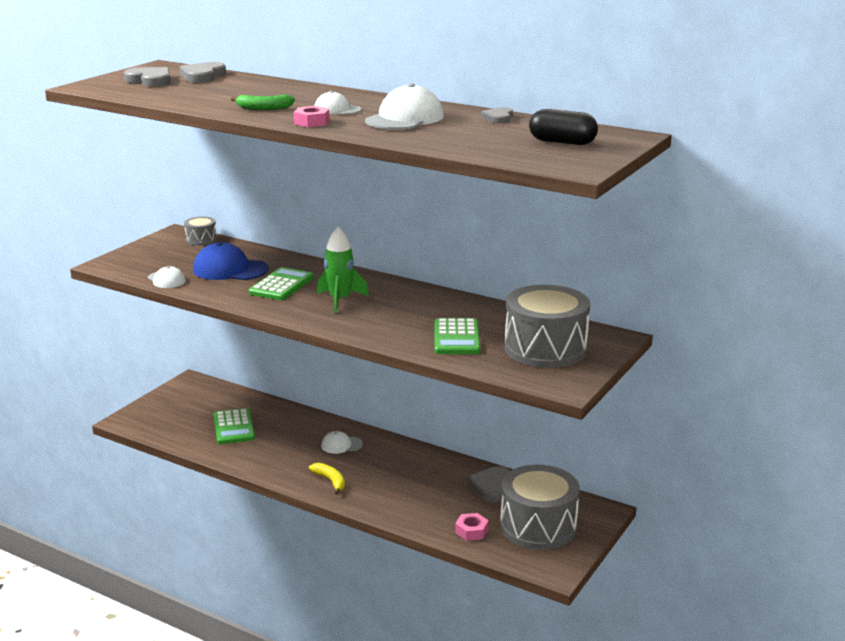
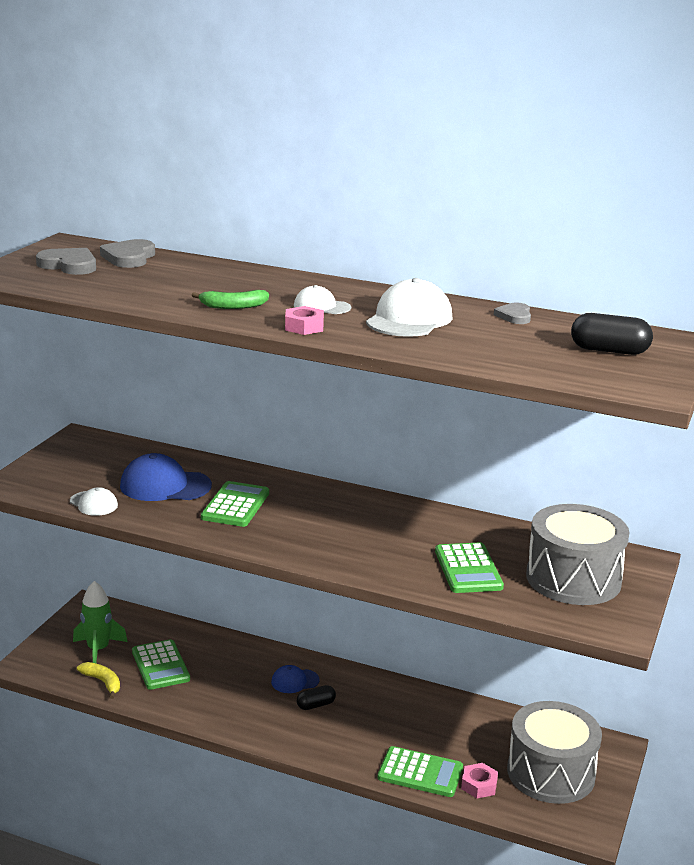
camera: 10 degrees left, 0 degrees up
grey drum [184,216,217,246] -> none
yellow banana [309,463,345,495] -> yellow banana moved to [77,662,120,699]
green rocket [317,227,369,313] -> green rocket moved to [73,581,128,663]
white cap [321,431,363,454] -> blue cap [271,665,320,693]
grey heart [467,466,510,502] -> none
none -> black capsule [297,685,336,710]
none -> green calculator [378,746,463,797]

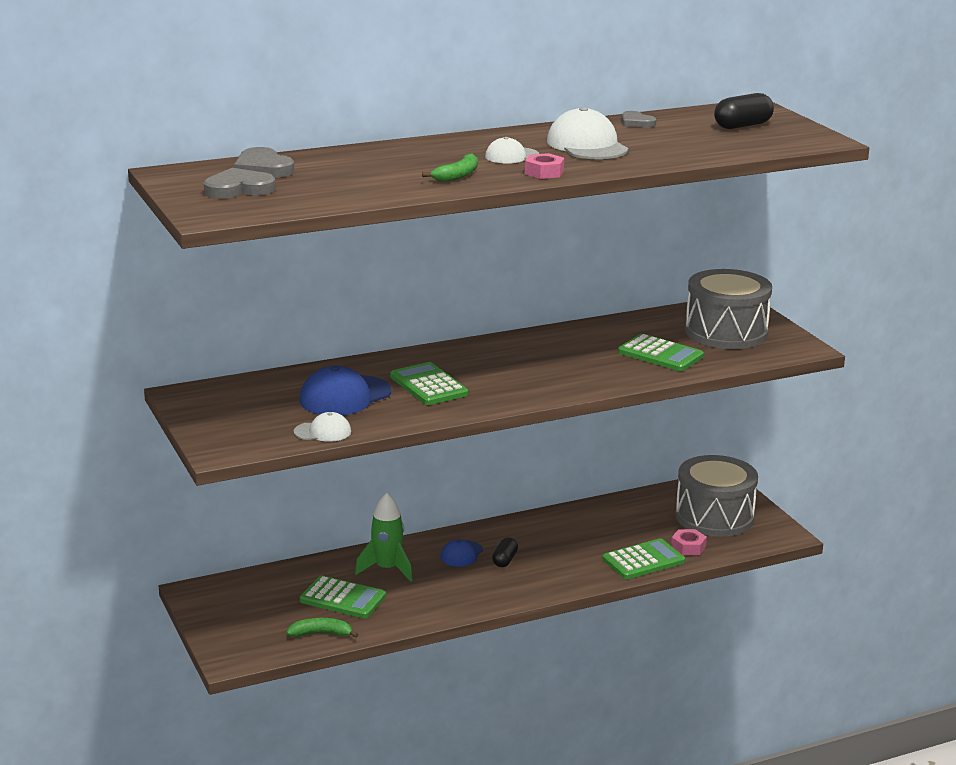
camera: 45 degrees left, 0 degrees up
green rocket [73,581,128,663] -> green rocket moved to [355,493,413,582]
yellow banana [77,662,120,699] -> green banana [286,618,359,638]

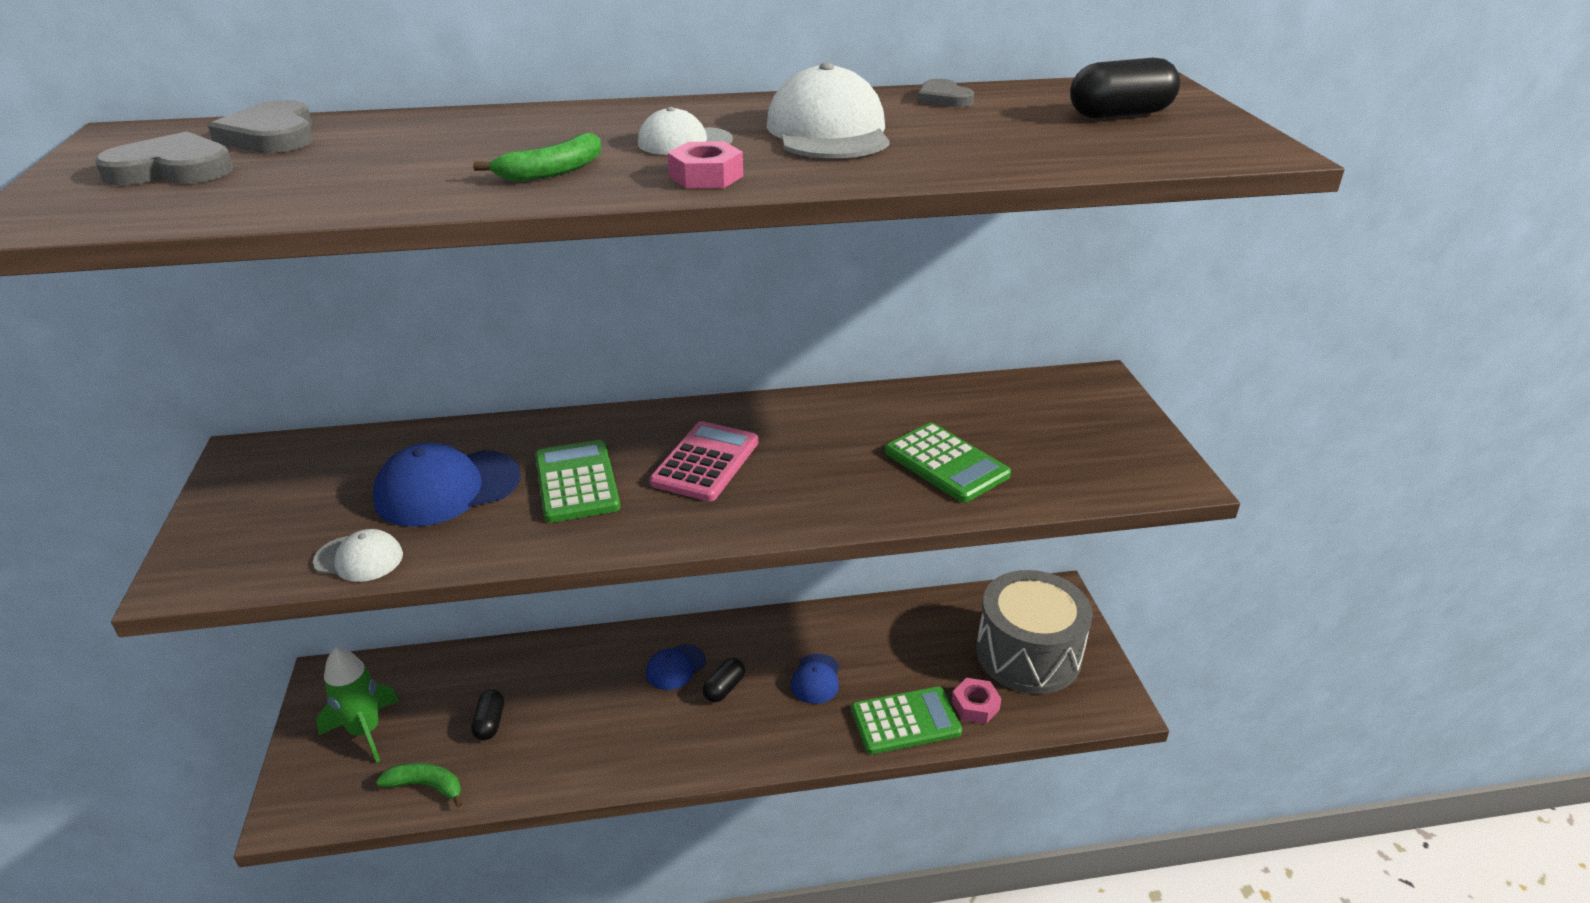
camera: 15 degrees right, 10 degrees up
green calculator [300,576,386,618] -> black capsule [471,690,504,740]
green rocket [355,493,413,582] -> green rocket moved to [316,647,399,763]
grey drum [685,269,772,349] -> none
none -> pink calculator [650,421,759,501]
none -> blue cap [791,653,839,704]

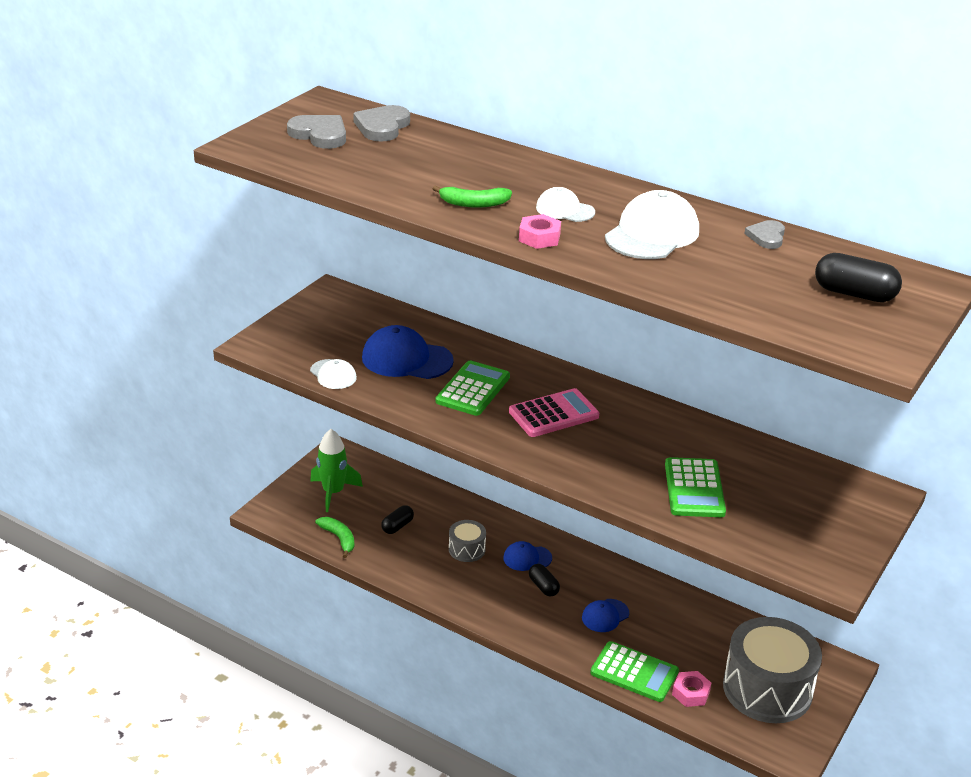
camera: 40 degrees right, 0 degrees up
black capsule [703,658,745,702] -> black capsule turned 75 degrees clockwise [529,564,560,596]
none -> grey drum [449,520,486,562]

